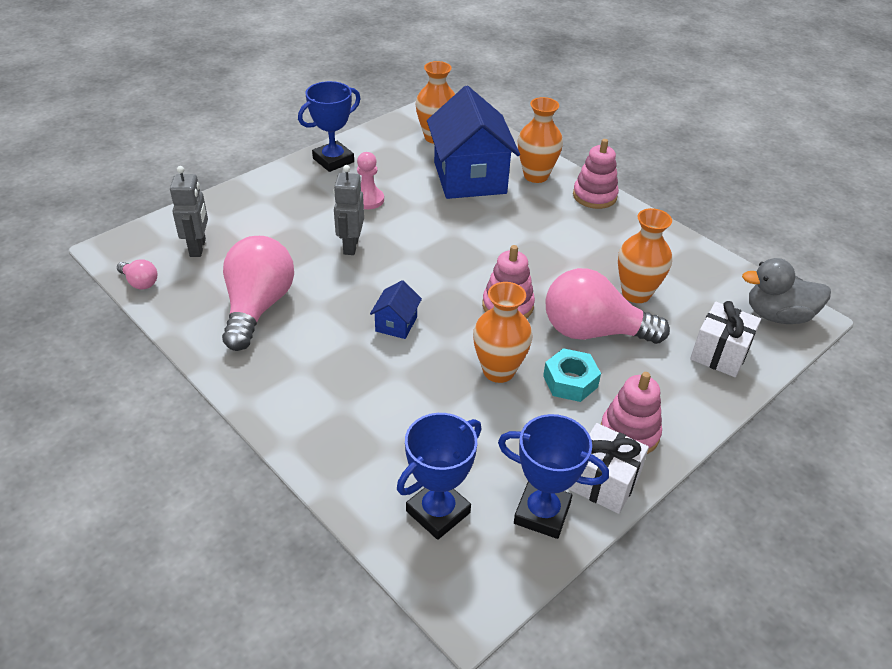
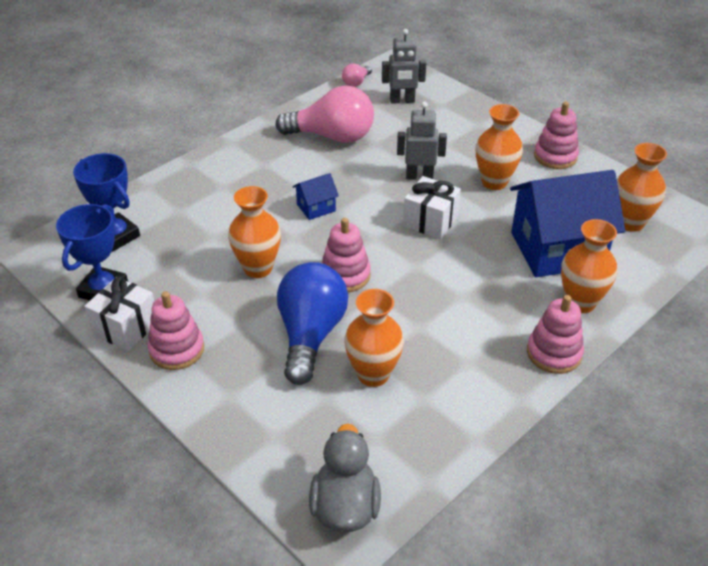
camera: 90 degrees right, 0 degrees up
blue trophy [298,81,360,172] -> pink stacking toy [534,102,579,169]
pink pawn [357,152,384,209] -> orange vase [476,104,523,190]
blue house [370,280,422,339] -> blue house turned 45 degrees counterclockwise [293,173,339,220]
turquoise nut [543,348,601,402] -> none
pink light bulb [546,268,670,344] -> blue light bulb [277,262,348,385]
white gift [690,301,761,377] -> white gift moved to [403,176,461,239]

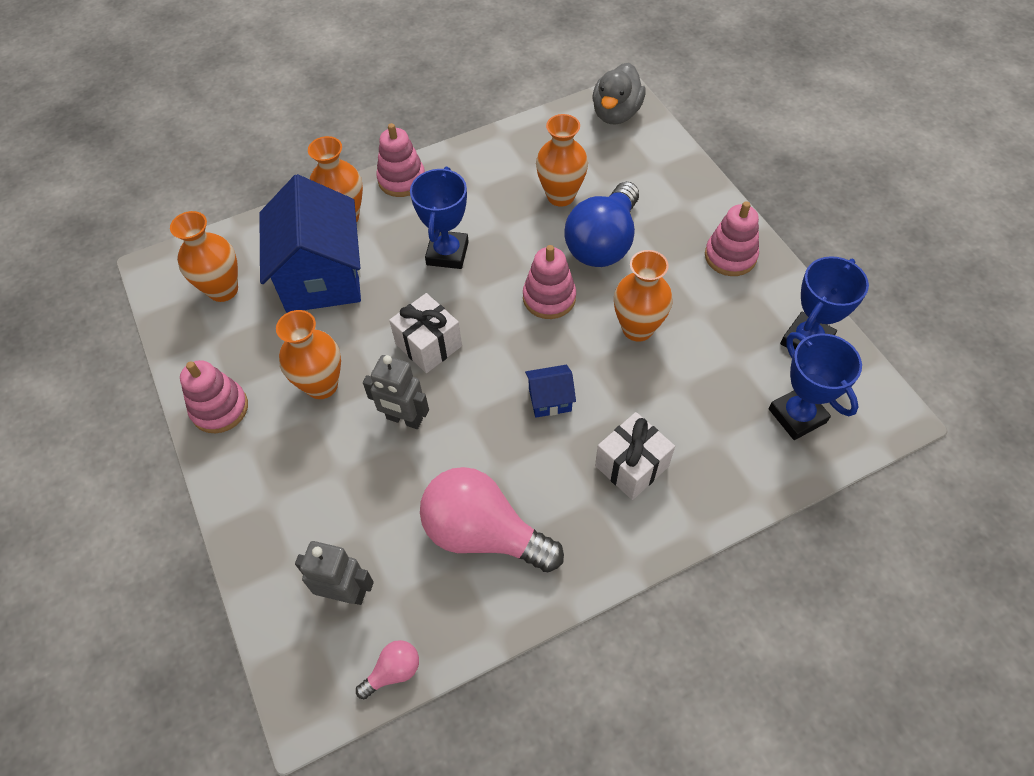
camera: 160 degrees left, 15 degrees up
white gift [84,276,154,351] -> white gift moved to [595,412,675,500]
blue house [510,170,625,277] -> blue house turned 75 degrees clockwise [259,174,361,313]
none -> blue trophy [410,167,469,269]

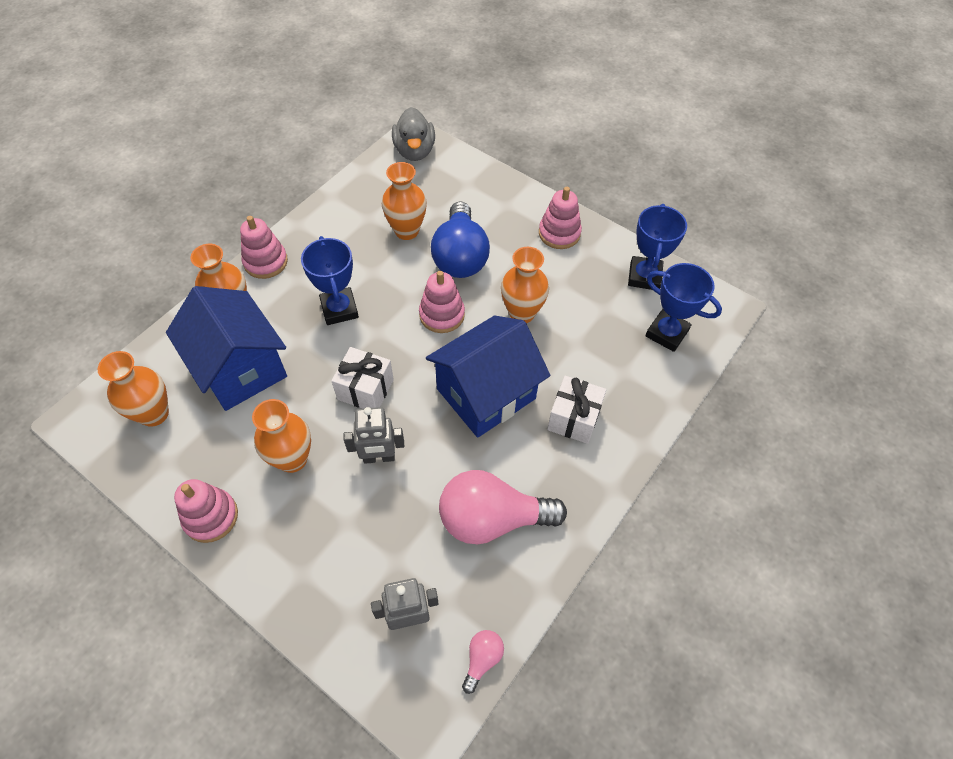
camera: 30 degrees left, 0 degrees up
blue house [525,365,576,418] -> blue house [426,315,550,438], size x2.34

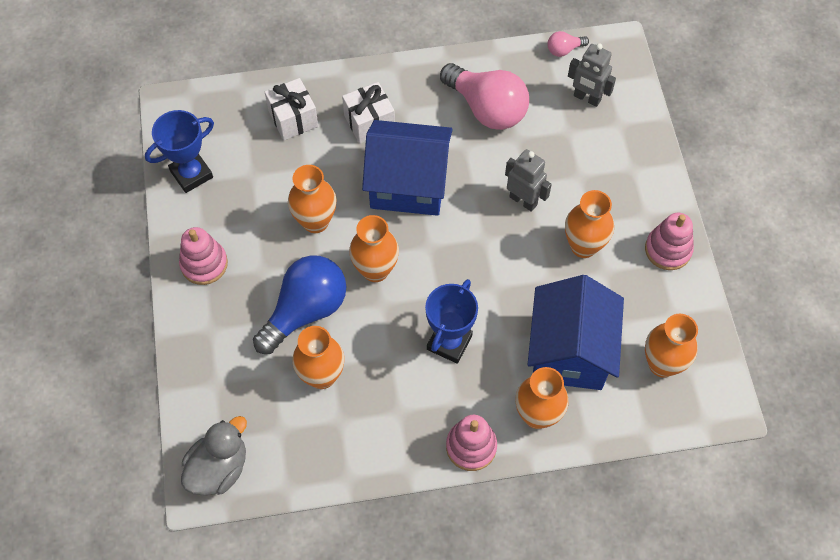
camera: 135 degrees left, 5 degrees up
white gift [331,347,394,409] -> white gift moved to [265,78,318,140]
pink stacking toy [419,271,465,333] -> orange vase [349,215,399,282]
blue trophy [645,263,722,352] -> none

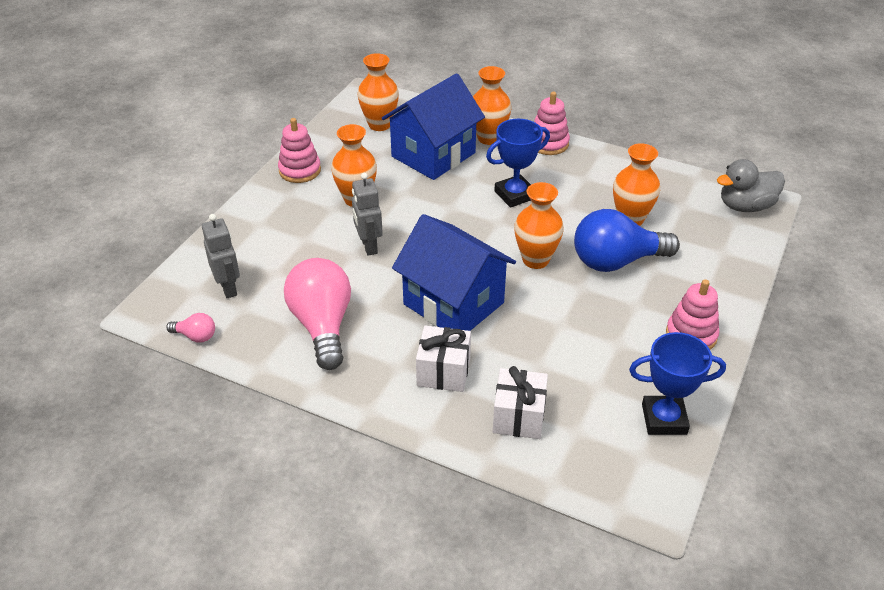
camera: 145 degrees left, 20 degrees down
orange vase [288,165,336,233] -> none

